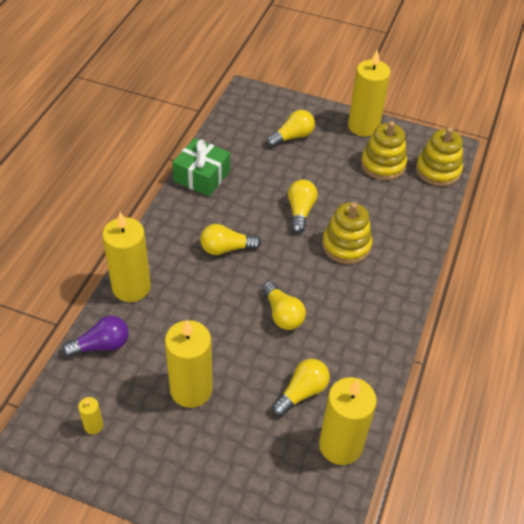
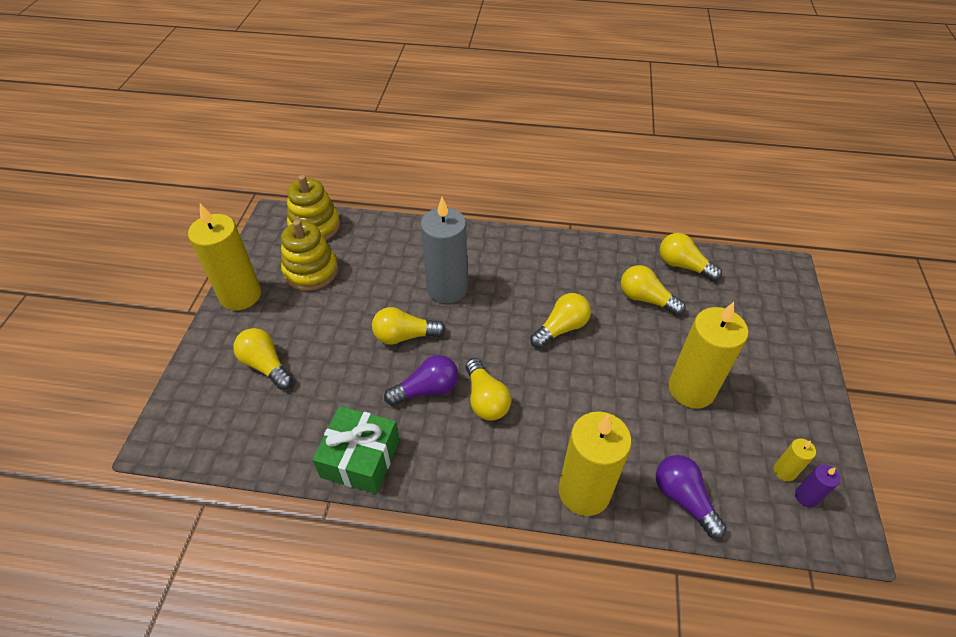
camera: 100 degrees left, 0 degrees up
yellow candle [319,377,377,465] -> yellow light bulb [660,233,722,281]
yellow stacking toy [322,202,373,264] -> grey candle [421,197,468,304]
none -> purple light bulb [384,355,458,406]
none -> purple candle [795,464,840,508]

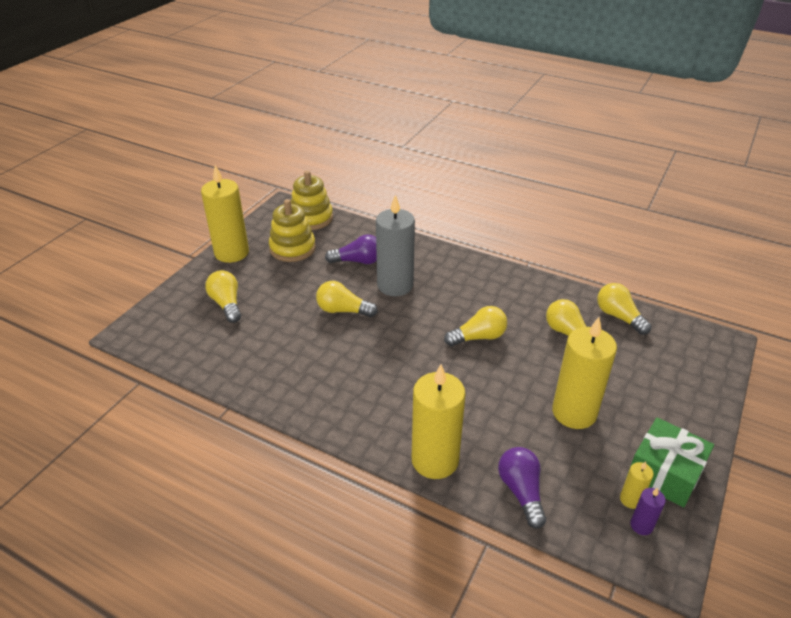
camera: 20 degrees right, 10 degrees down
green gift [312,406,400,494] -> green gift moved to [627,417,714,508]
purple light bulb [384,355,458,406] -> purple light bulb moved to [325,234,377,264]
yellow light bulb [466,358,511,421] -> none

